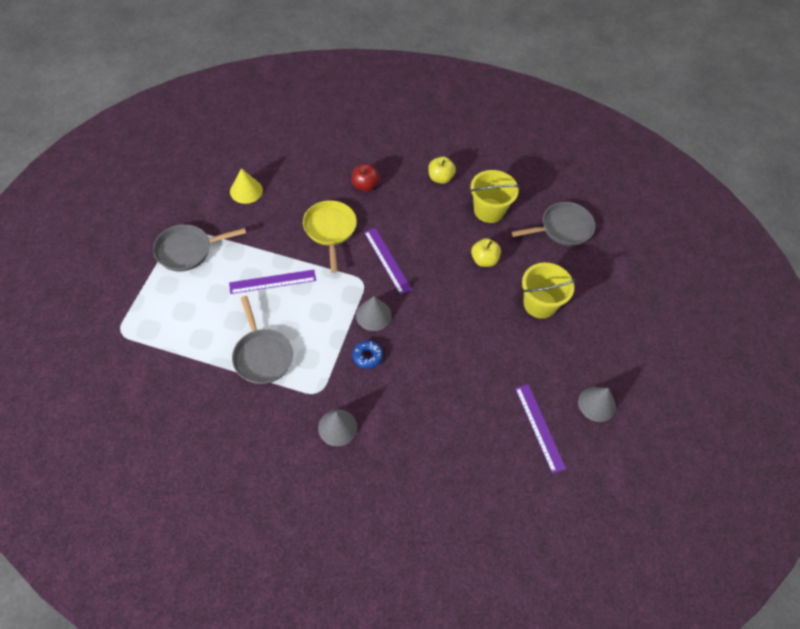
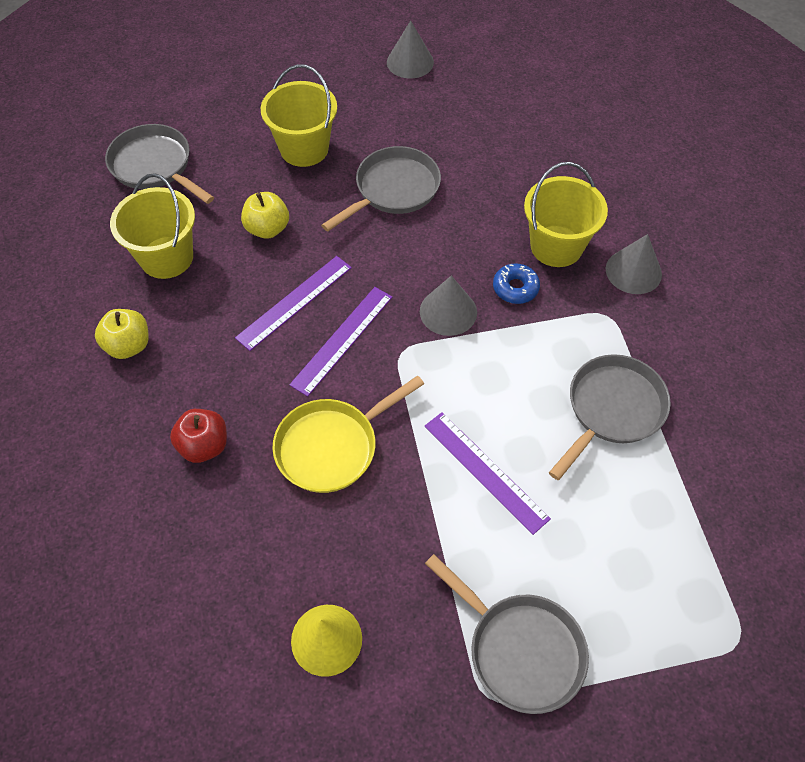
camera: 115 degrees left, 0 degrees up
purple ruler [515,384,566,474] -> purple ruler moved to [235,256,352,351]
none -> grey pan [321,146,441,231]
none -> yellow bucket [524,162,608,267]

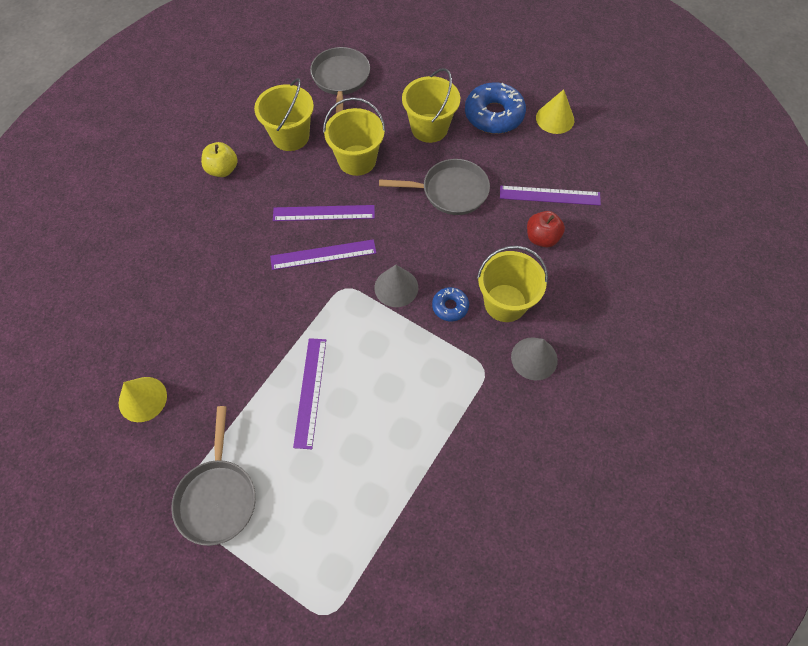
camera: 45 degrees right, 5 degrees up
red apple [170,409,227,463] -> red apple moved to [527,211,565,247]
yellow apple [241,192,289,239] -> yellow bucket [323,97,386,176]
yellow pan [272,376,424,493] -> none
grey cone [387,20,434,78] -> yellow cone [536,89,574,134]
grey pan [549,354,671,480] -> none
none -> blue donut [465,82,526,134]
none -> purple ruler [500,186,601,206]

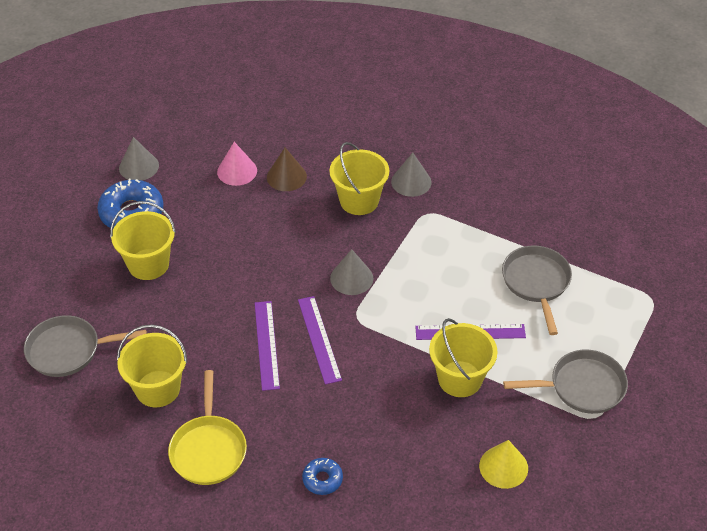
camera: 95 degrees left, 15 degrees down
yellow apple [201,142,238,177] -> yellow pan [168,370,247,485]
yellow bucket [323,97,386,176] -> yellow bucket moved to [429,318,498,397]
grey pan [379,159,490,215] -> grey pan moved to [502,246,572,335]
blue donut [432,287,469,321] -> blue donut moved to [302,458,343,495]
purple ruler [500,186,601,206] -> pink cone [217,142,257,186]
red apple [527,211,565,247] -> brown cone [267,148,307,191]
yellow cone [536,89,574,134] -> grey cone [119,137,159,180]

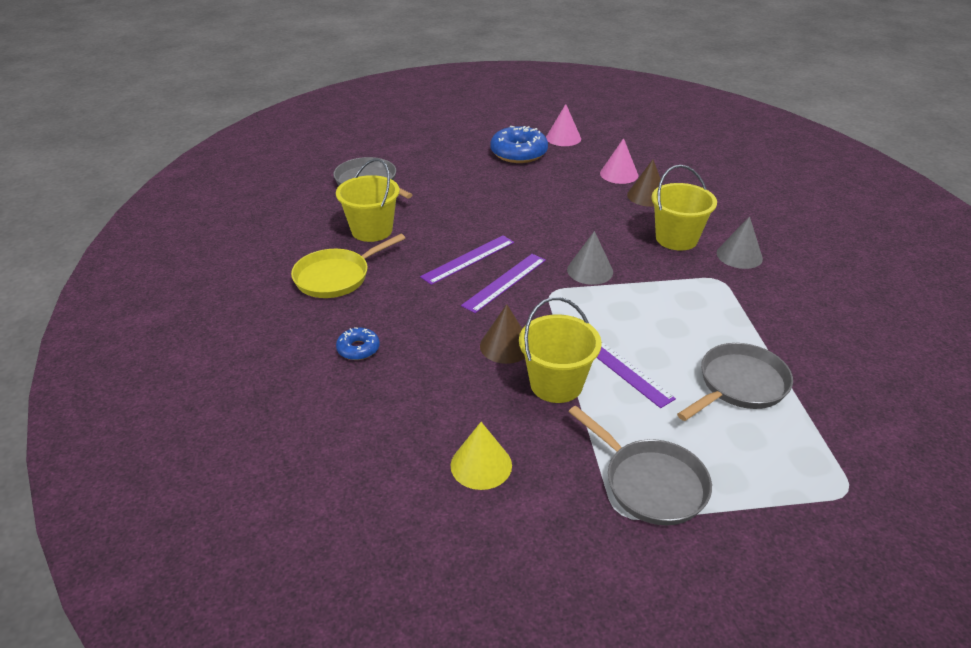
camera: 55 degrees right, 10 degrees down
yellow bucket [110,201,176,280] -> none
grey cone [119,137,159,180] -> pink cone [546,104,581,146]
none -> brown cone [480,304,525,364]

